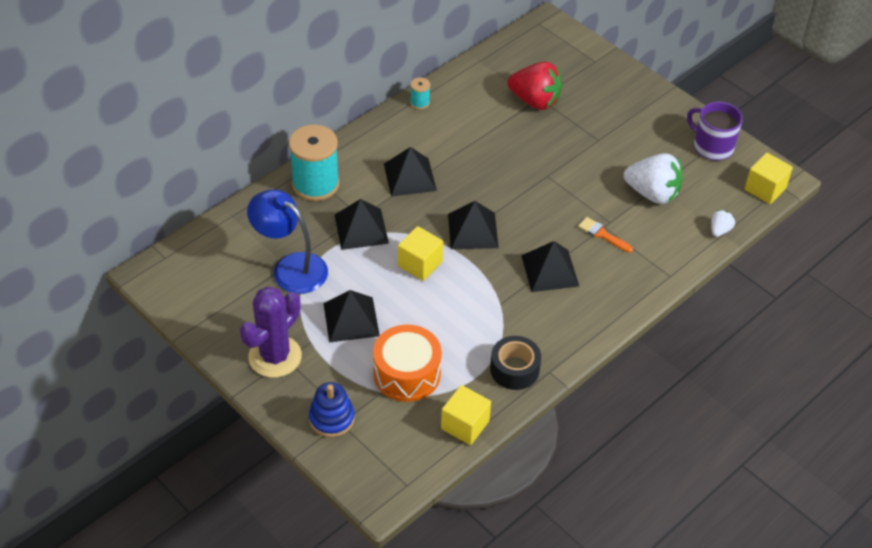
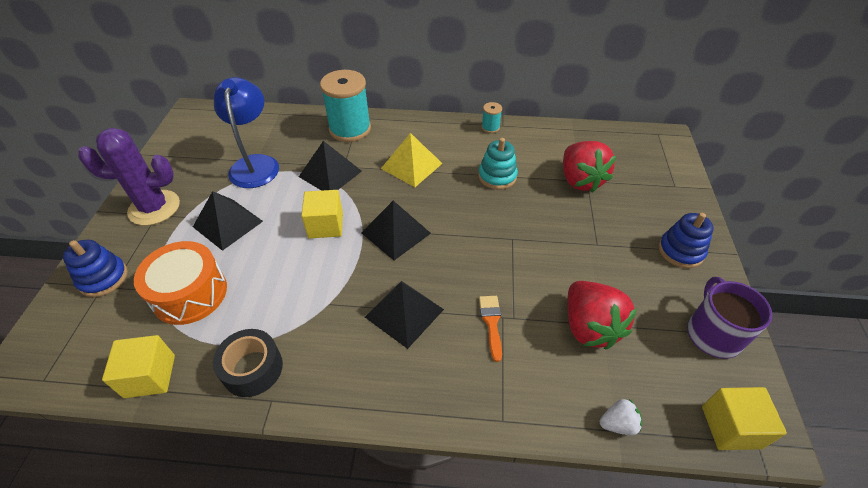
camera: 50 degrees right, 0 degrees up
black pyramid [384,147,437,197] -> yellow pyramid [381,133,443,187]
white strawberry [624,153,683,204] -> red strawberry [567,281,637,349]
none -> turquoise stacking toy [478,138,518,190]
none -> blue stacking toy [659,213,714,268]

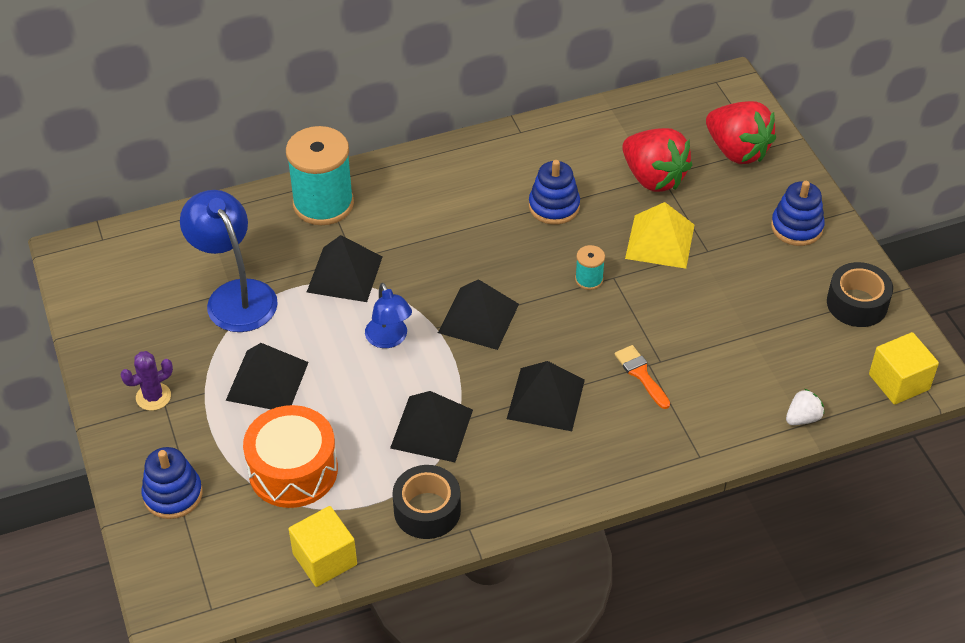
camera: 25 degrees left, 0 degrees up
purple cactus [78,128,180,226] -> purple cactus [120,351,173,411], size x0.51
yellow cube [301,190,343,238] -> blue lamp [365,283,412,348]
yellow pyramid [381,133,443,187] -> yellow pyramid moved to [625,202,694,269]
turquoise stacking toy [478,138,518,190] -> blue stacking toy [529,160,580,225]
turquoise spool [481,102,502,133] -> turquoise spool moved to [575,245,605,290]
red strawberry [567,281,637,349] -> red strawberry moved to [706,101,776,164]
purple mug [687,277,772,359] -> black tape [827,262,893,327]
none -> black pyramid [390,391,473,462]

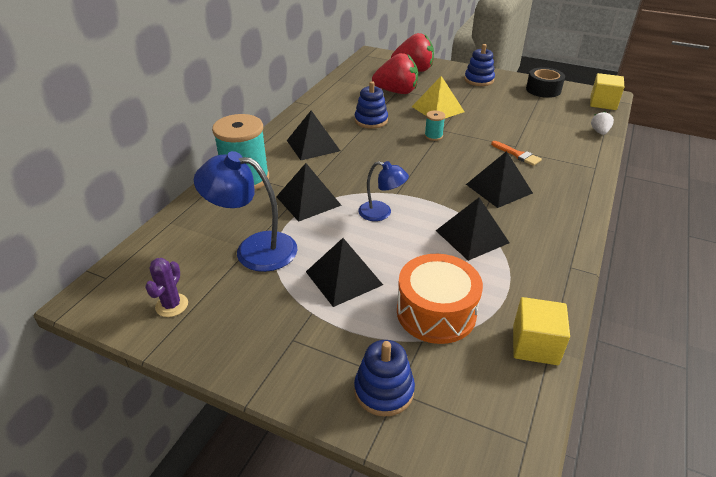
camera: 45 degrees left, 10 degrees down
purple cactus [120,351,173,411] -> purple cactus moved to [145,258,188,317]
black tape [392,465,461,539] -> none
black pyramid [438,279,519,350] -> black pyramid moved to [287,110,340,160]
orange brush [615,345,670,409] -> orange brush turned 150 degrees counterclockwise [491,141,542,166]

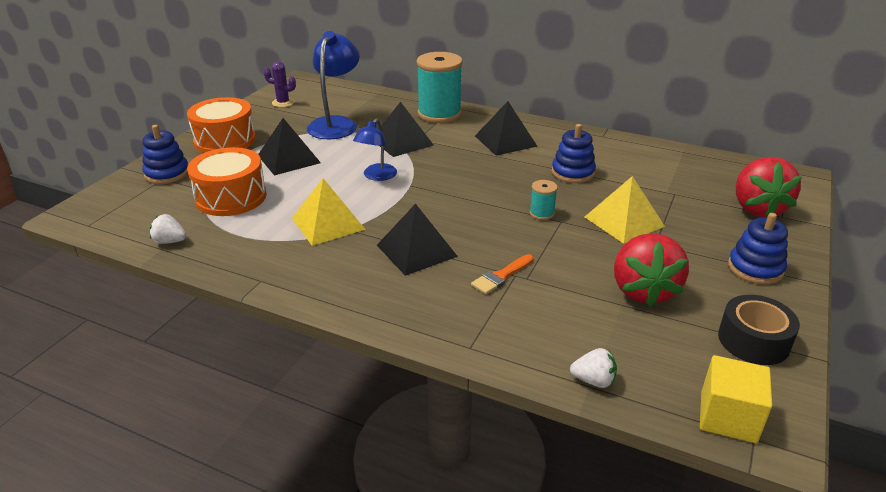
camera: 90 degrees right, 5 degrees down
red strawberry [372,53,418,94] -> red strawberry moved to [614,233,689,307]
black pyramid [436,198,510,261] -> yellow pyramid [292,178,366,246]
yellow cube [513,297,570,365] -> white strawberry [150,214,187,244]
none -> orange drum [187,97,256,153]

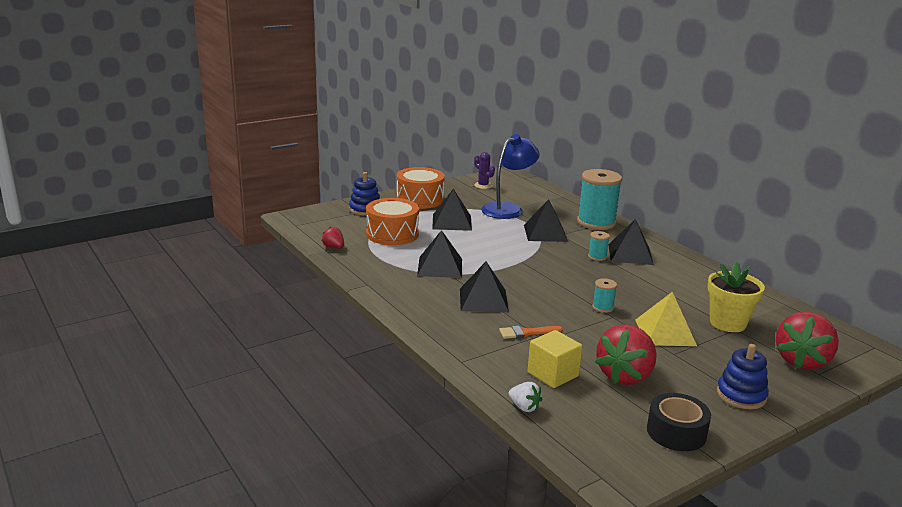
camera: 30 degrees right, 10 degrees down
white strawberry [150,214,187,244] -> red strawberry [322,227,344,249]
yellow pyramid [292,178,366,246] -> black pyramid [417,230,462,278]
blue lamp [353,118,397,181] -> none
blue stacking toy [552,124,596,183] -> none
yellow cube [700,355,772,443] -> yellow cube moved to [528,330,582,388]
none -> turquoise spool [588,231,610,261]
none -> yellow flower pot [707,262,765,332]

